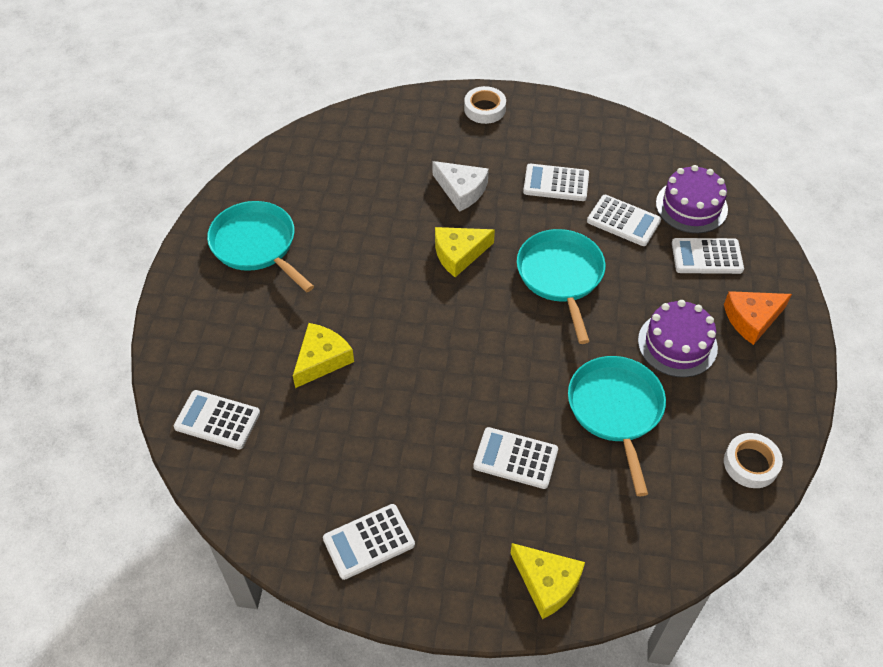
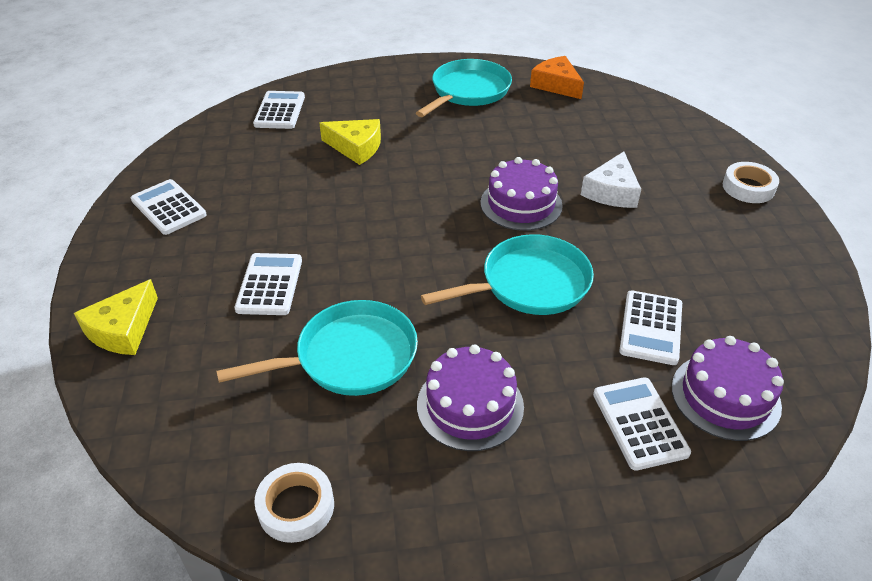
camera: 75 degrees right, 10 degrees down
yellow cheese [435,227,495,277] -> purple cake [480,157,563,231]
white calculator [523,164,589,201] -> none
orange cheese [724,291,792,345] -> orange cheese moved to [530,56,584,99]

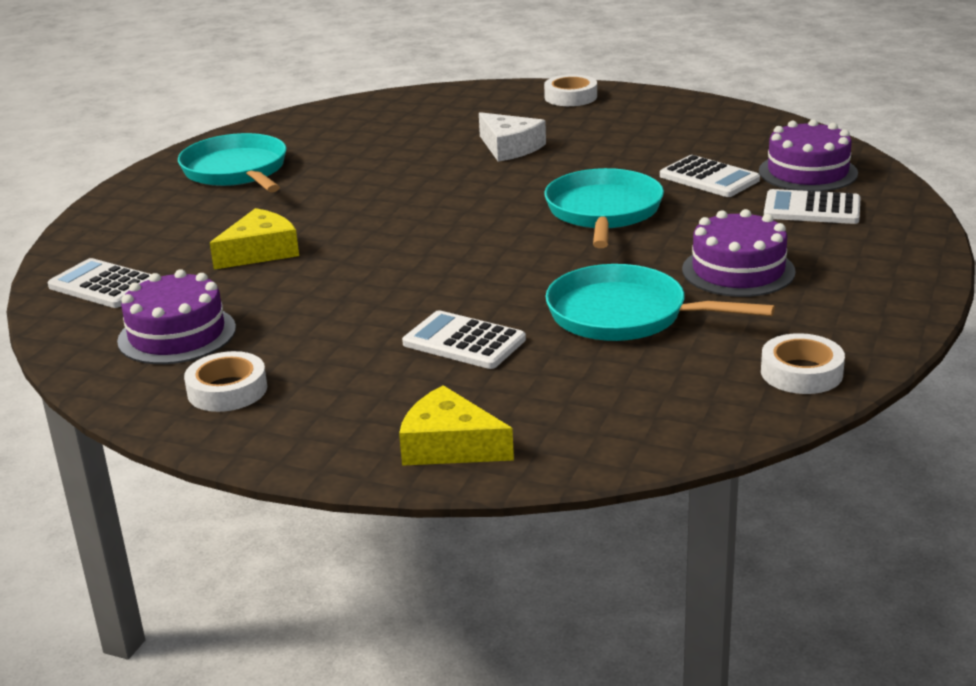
camera: 60 degrees left, 15 degrees down
yellow cheese [74,279,158,355] -> yellow cheese turned 150 degrees clockwise [399,385,514,466]
white calculator [131,179,207,235] -> white tape [184,351,267,412]
turquoise pan [216,300,418,396] -> turquoise pan turned 75 degrees counterclockwise [545,264,775,341]
purple cake [480,157,563,231] -> purple cake moved to [117,269,236,364]
orange cheese [530,56,584,99] -> none

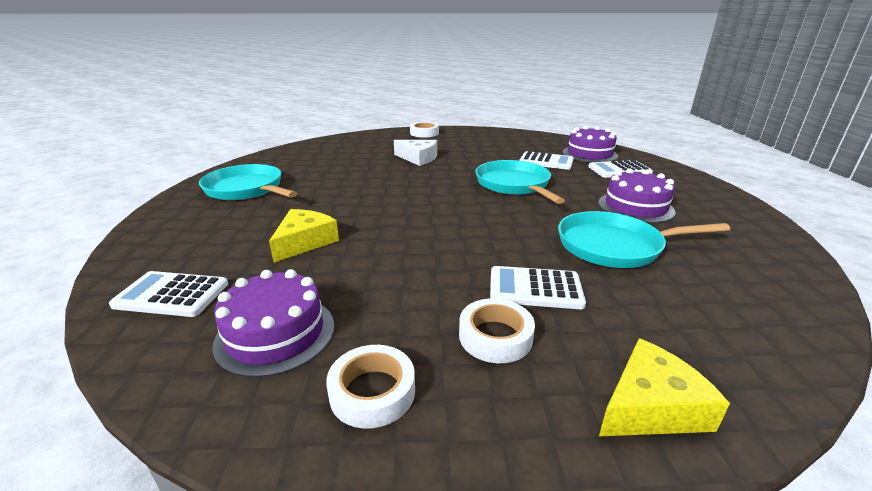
camera: 25 degrees left, 0 degrees up
yellow cheese [399,385,514,466] -> yellow cheese turned 150 degrees clockwise [599,338,730,436]
white tape [761,333,845,394] -> white tape moved to [459,298,535,363]

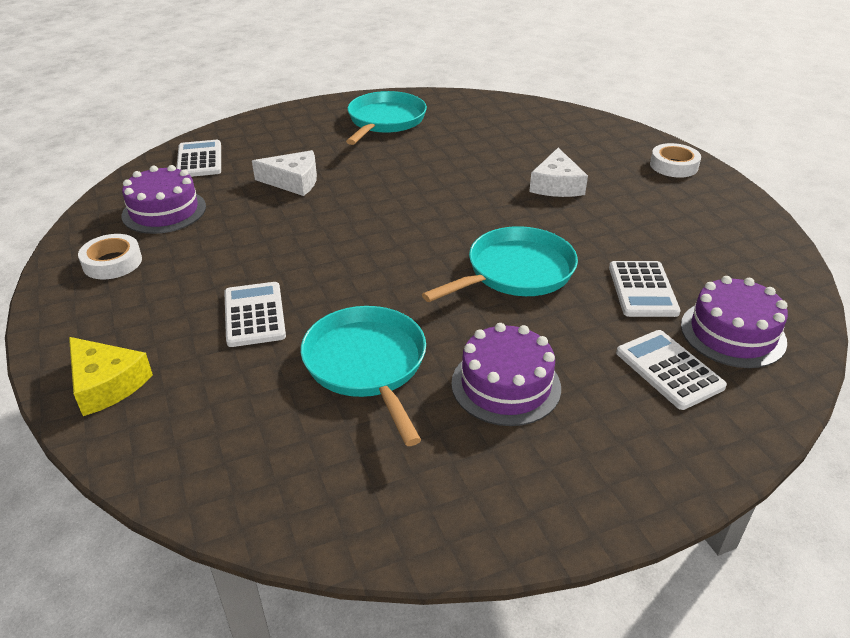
camera: 70 degrees right, 10 degrees up
yellow cheese [269,209,339,263] -> white cheese [252,150,317,196]
white tape [459,298,535,363] -> none

